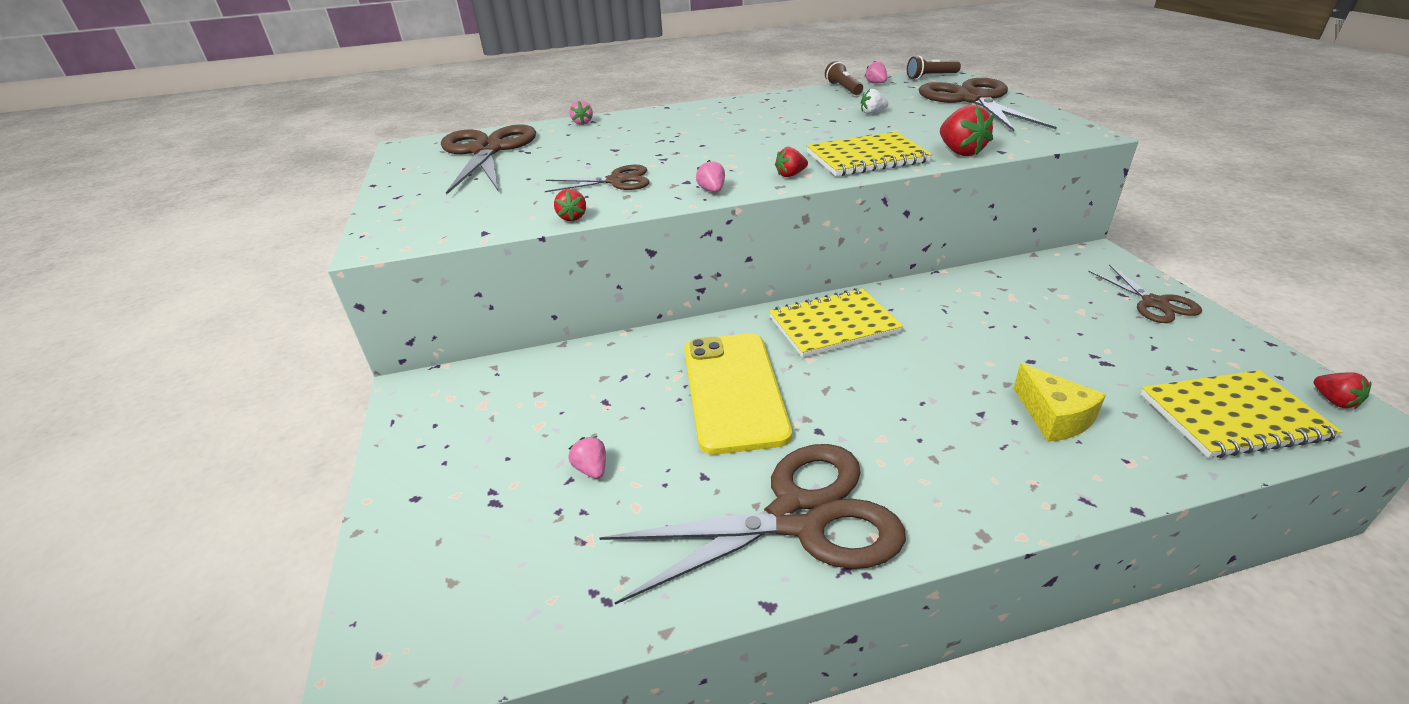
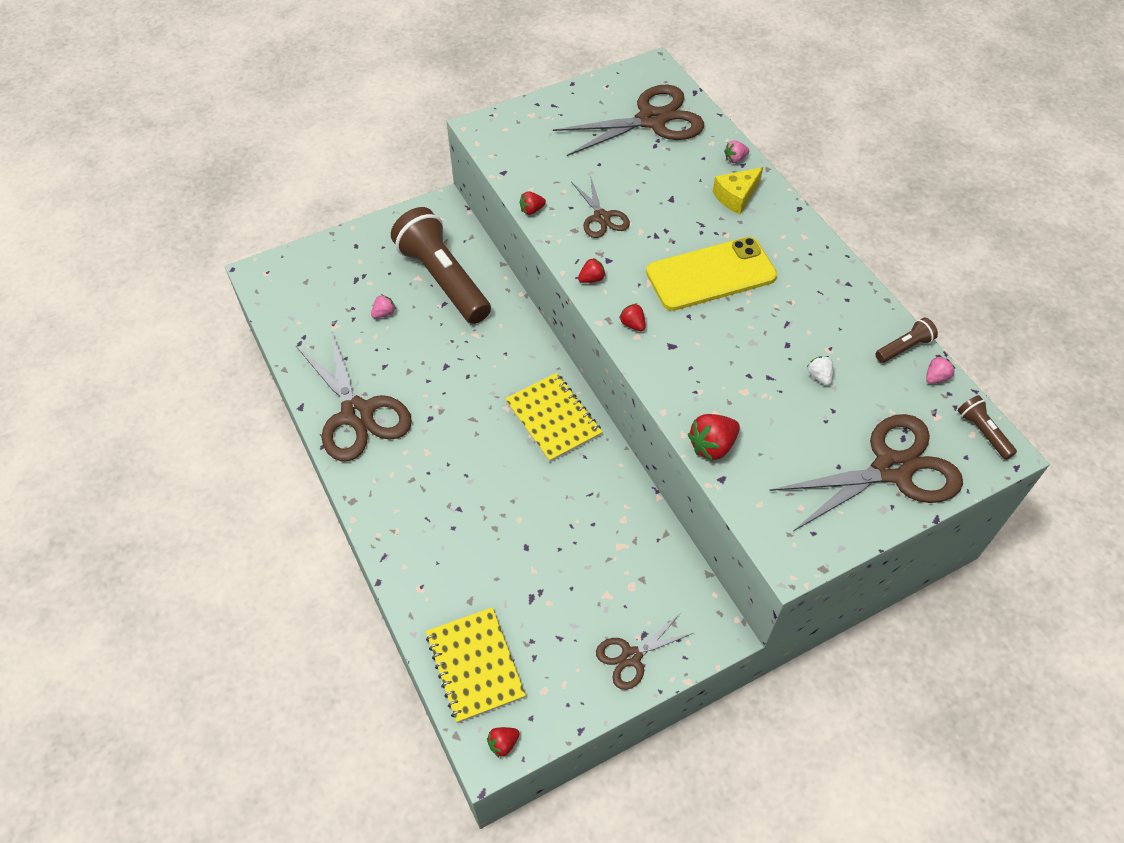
camera: 75 degrees right, 20 degrees up
yellow phone [684,333,792,455] -> yellow phone moved to [646,237,777,311]
pink strawberry [696,160,725,192] -> red strawberry [578,258,606,283]
yellow notebook [806,132,932,176] -> none
yellow cheese [1013,363,1106,442] -> yellow cheese moved to [713,167,763,214]
none -> brown flashlight [391,207,491,324]

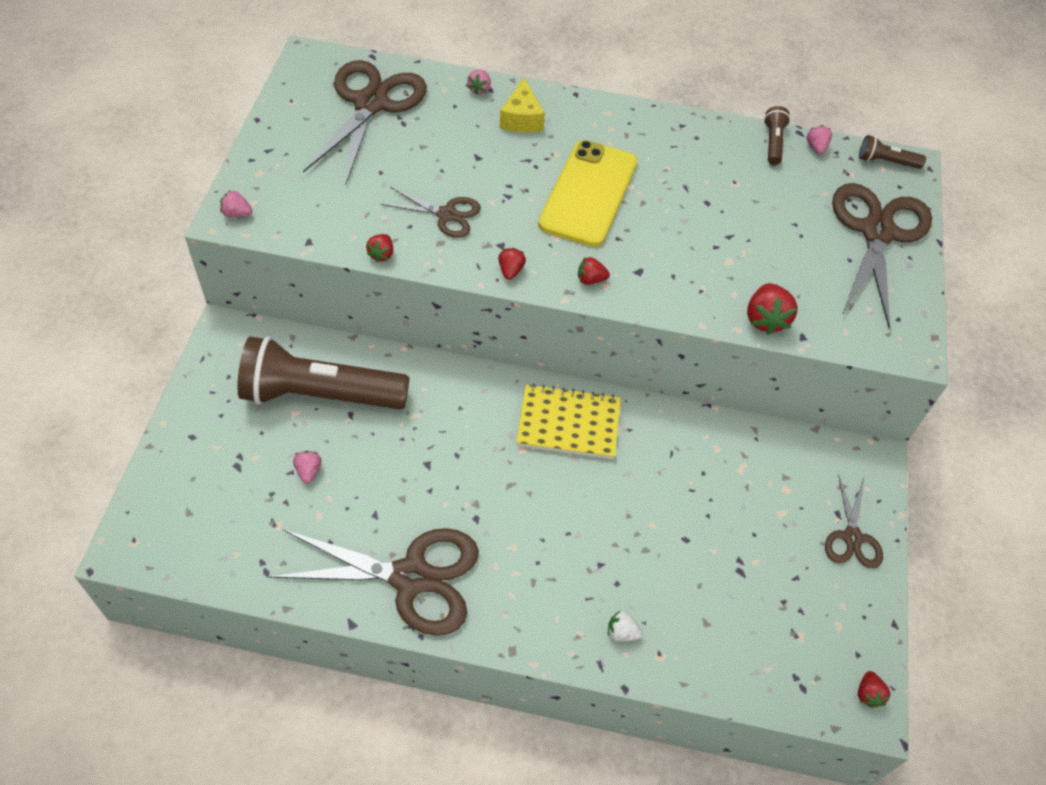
camera: 55 degrees left, 0 degrees up
yellow notebook [426,607,526,723] -> none
white strawberry [807,356,833,385] -> white strawberry moved to [608,611,643,641]
none -> pink strawberry [220,190,253,217]

